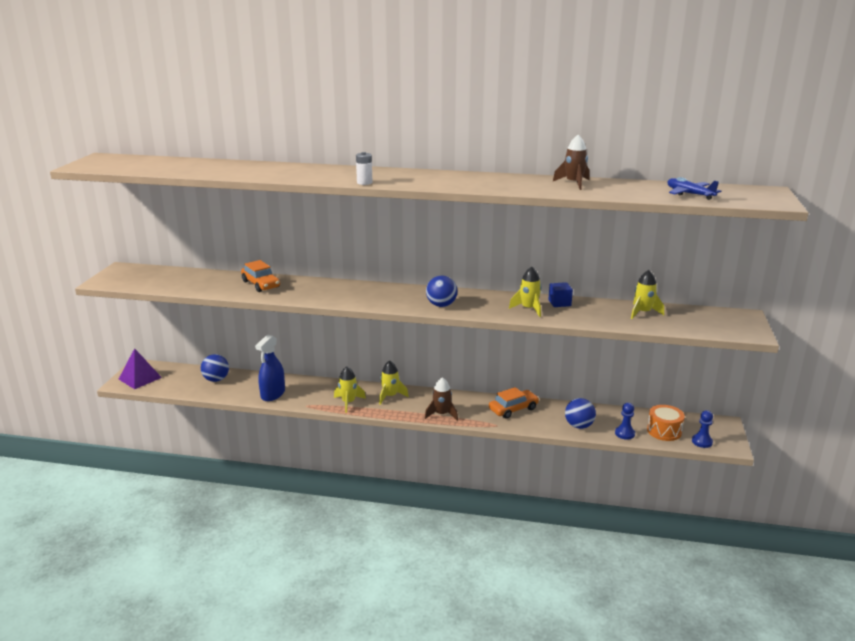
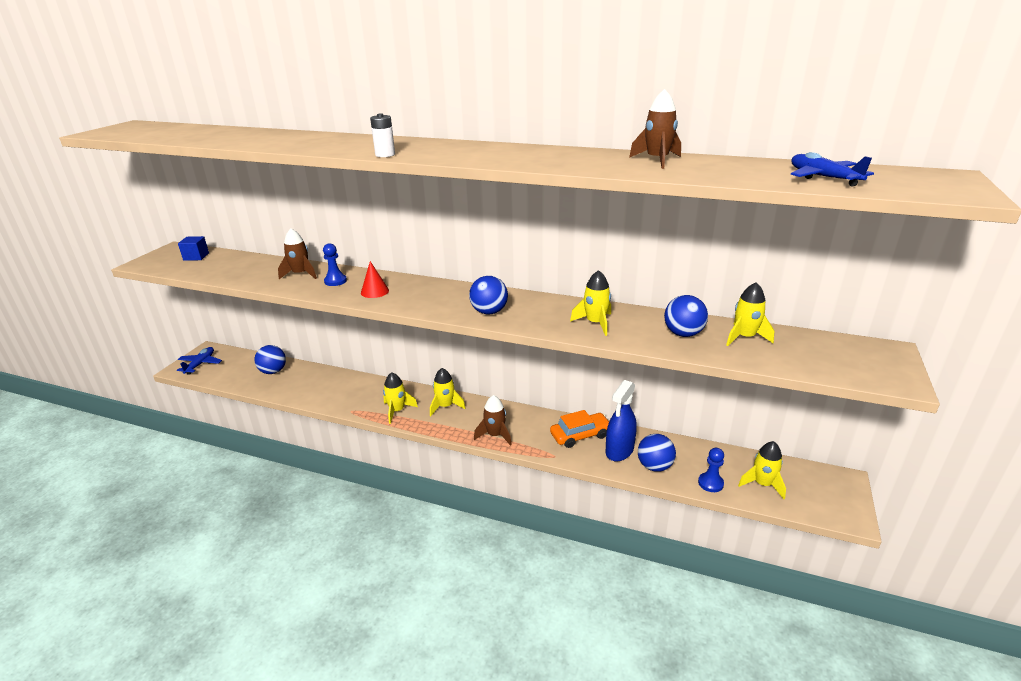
camera: 10 degrees right, 5 degrees up
purple pyramid [119,348,162,389] -> blue plane [177,347,222,375]
orange car [241,260,280,292] -> brown rocket [278,228,317,279]
blue spray bottle [255,335,285,401] -> blue spray bottle moved to [606,380,637,462]
blue cube [548,282,573,307] -> blue cube moved to [178,236,209,261]
orange drum [647,405,685,441] -> yellow rocket [738,441,786,499]
blue pawn [692,410,713,448] -> blue pawn moved to [323,243,347,286]
none -> red cone [361,261,389,298]
none -> blue ball [664,295,708,337]

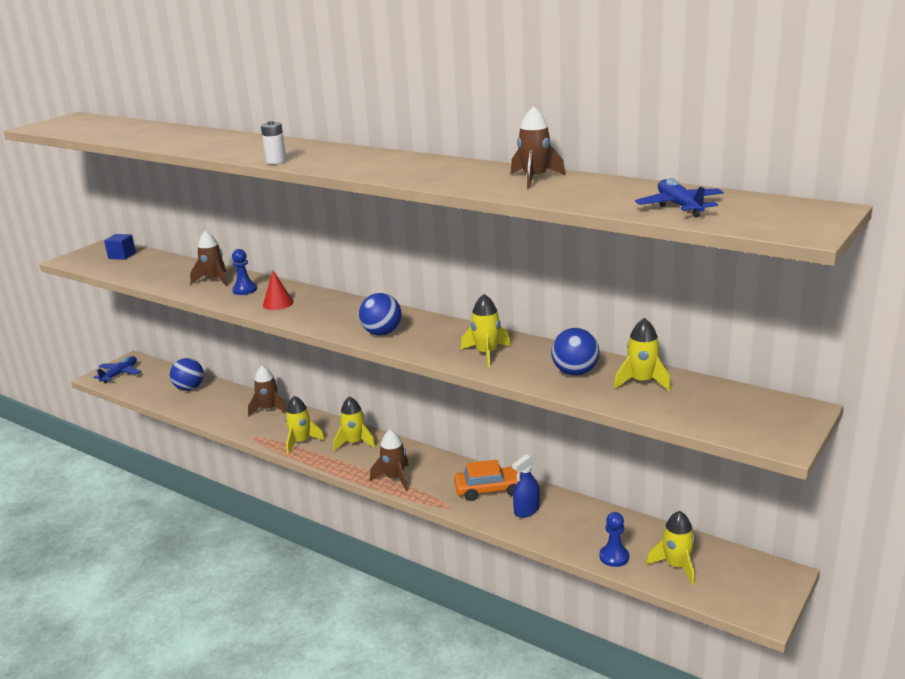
camera: 15 degrees right, 5 degrees down
blue spray bottle [606,380,637,462] -> blue spray bottle [512,454,540,518], size x0.66
blue ball [638,434,676,472] -> none
none -> brown rocket [248,366,286,417]

